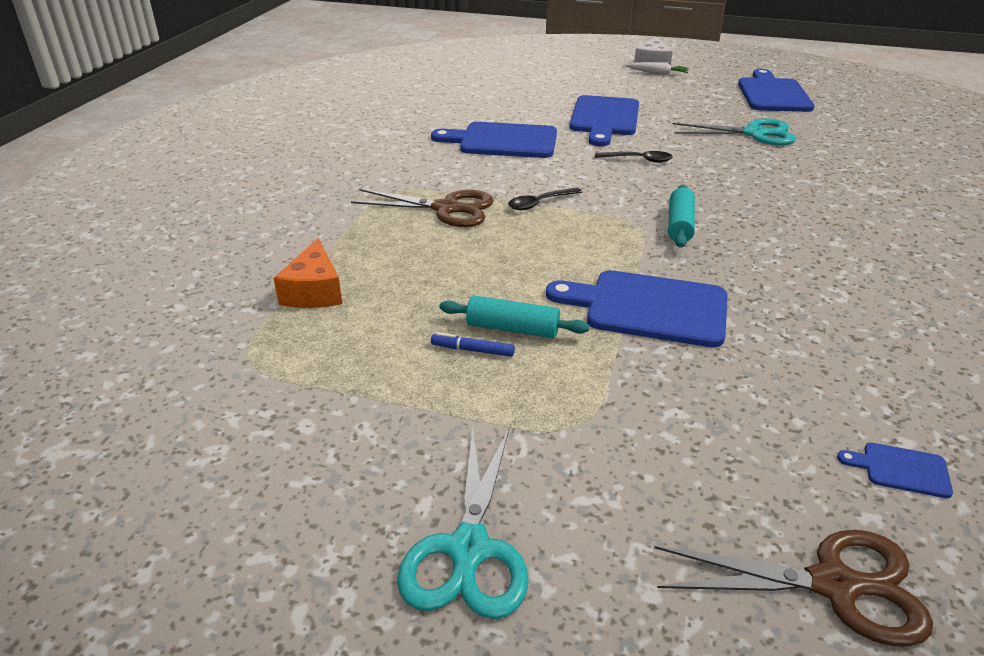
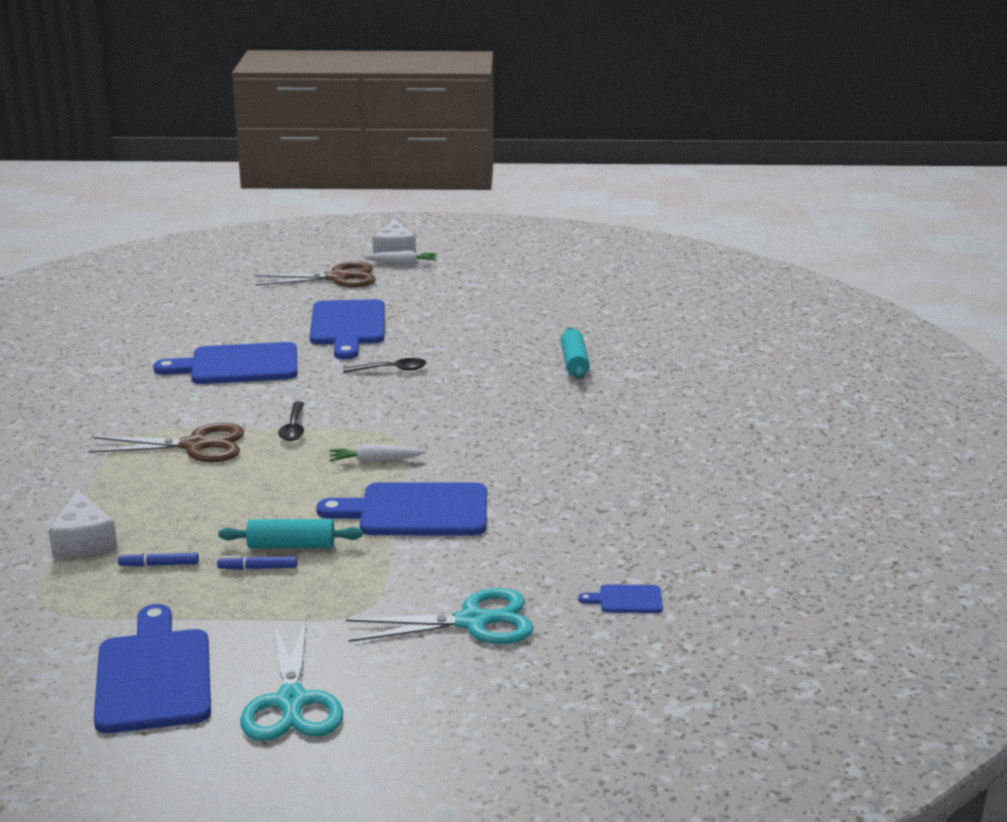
camera: 15 degrees left, 10 degrees down
orange cheese [274,238,342,308] -> white cheese [48,489,118,558]
black spoon [508,188,582,210] -> black spoon turned 45 degrees counterclockwise [278,402,304,441]
brown scissors [654,530,933,647] -> brown scissors moved to [255,261,376,287]
turquoise rolling pin [668,185,695,248] -> turquoise rolling pin moved to [561,327,590,379]
turquoise scissors [673,118,796,145] -> turquoise scissors moved to [346,588,534,644]
blue cutting board [738,69,815,112] -> blue cutting board moved to [94,604,211,733]
none -> blue marker [118,553,199,566]
none -> white carrot [329,444,426,463]

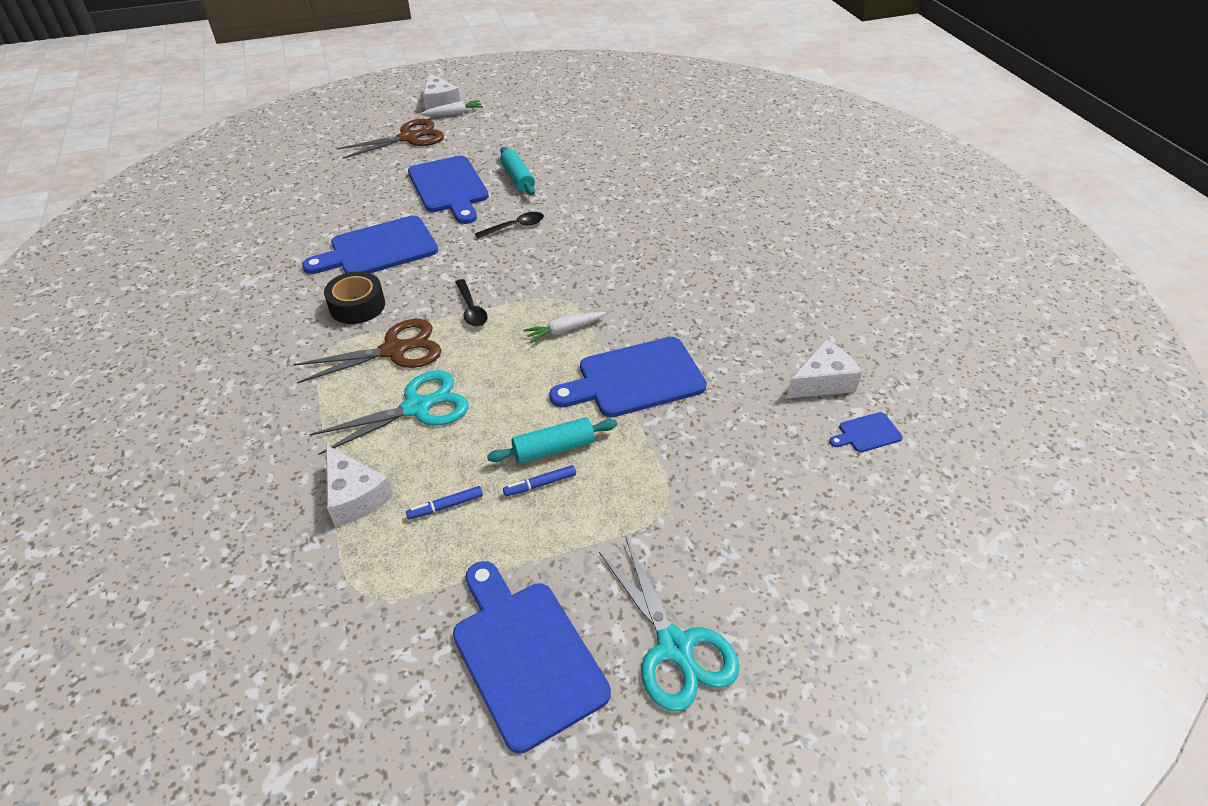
camera: 20 degrees left, 20 degrees up
turquoise scissors [346,588,534,644] -> turquoise scissors moved to [310,370,469,455]
turquoise rolling pin [561,327,590,379] -> turquoise rolling pin moved to [500,147,535,196]
none -> black tape [324,271,385,324]
none -> white cheese [786,340,862,399]

